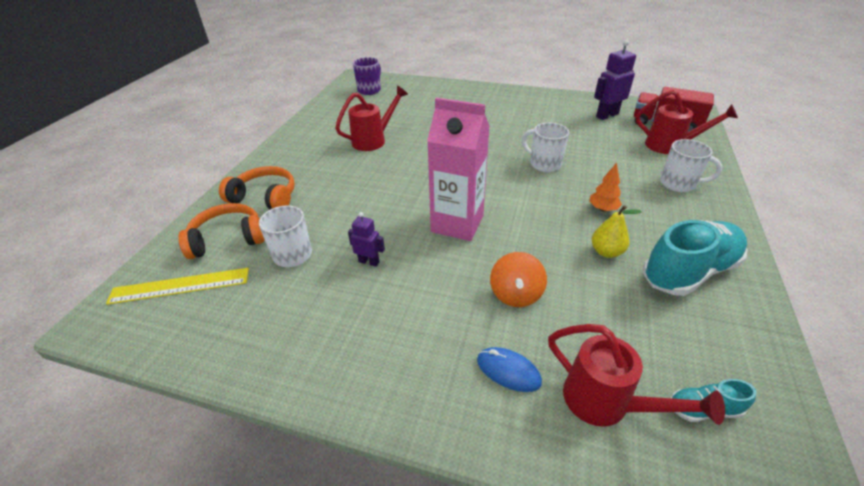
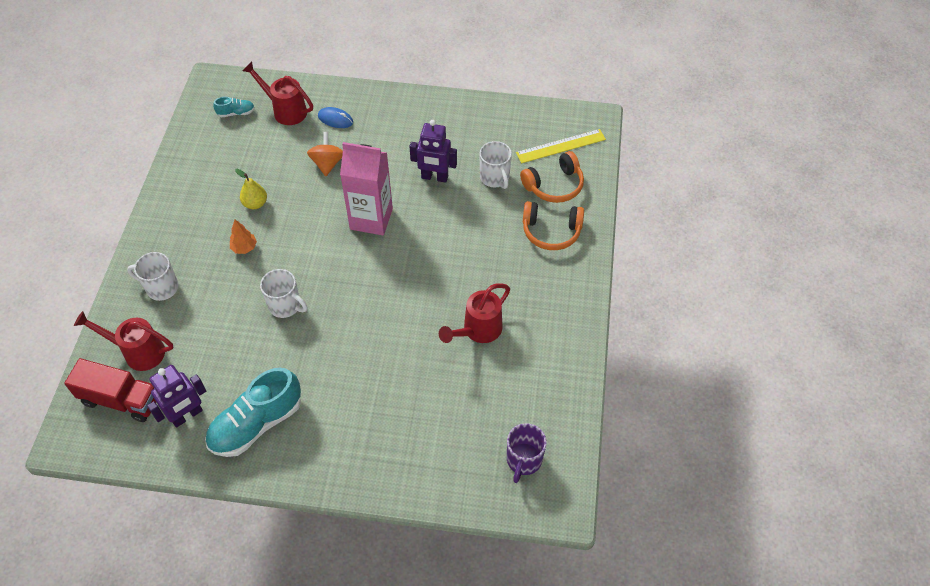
camera: 170 degrees right, 15 degrees up
purple robot [348,212,385,267] -> purple robot [409,120,457,183], size x1.72
turquoise shoe [643,220,747,296] -> turquoise shoe moved to [205,368,301,457]

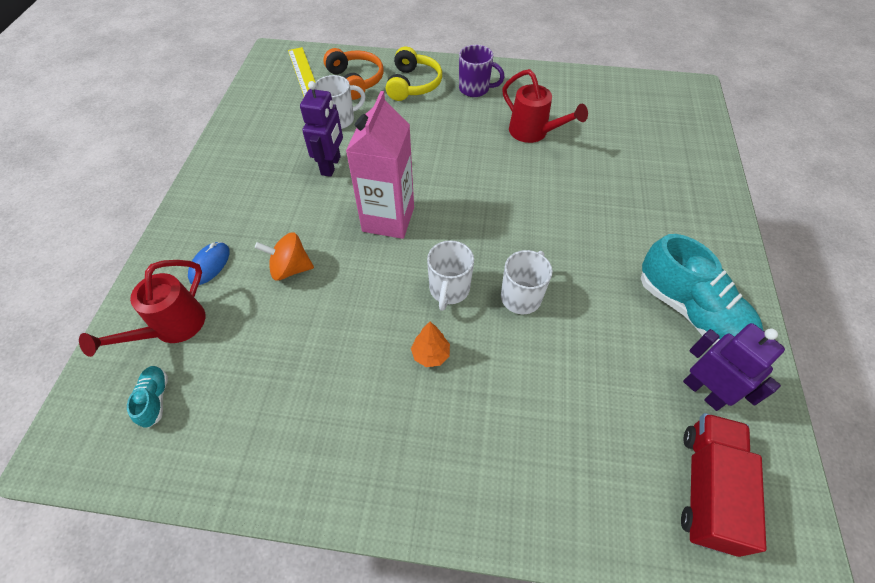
camera: 90 degrees left, 0 degrees up
red watering can [74,311,173,371] -> none
white mug [127,252,178,301] -> white mug moved to [427,240,474,311]
yellow pear [235,169,267,209] -> none
purple mug [507,423,547,483] -> purple mug moved to [459,45,504,97]
orange headphones [523,201,584,250] -> yellow headphones [386,47,442,101]

